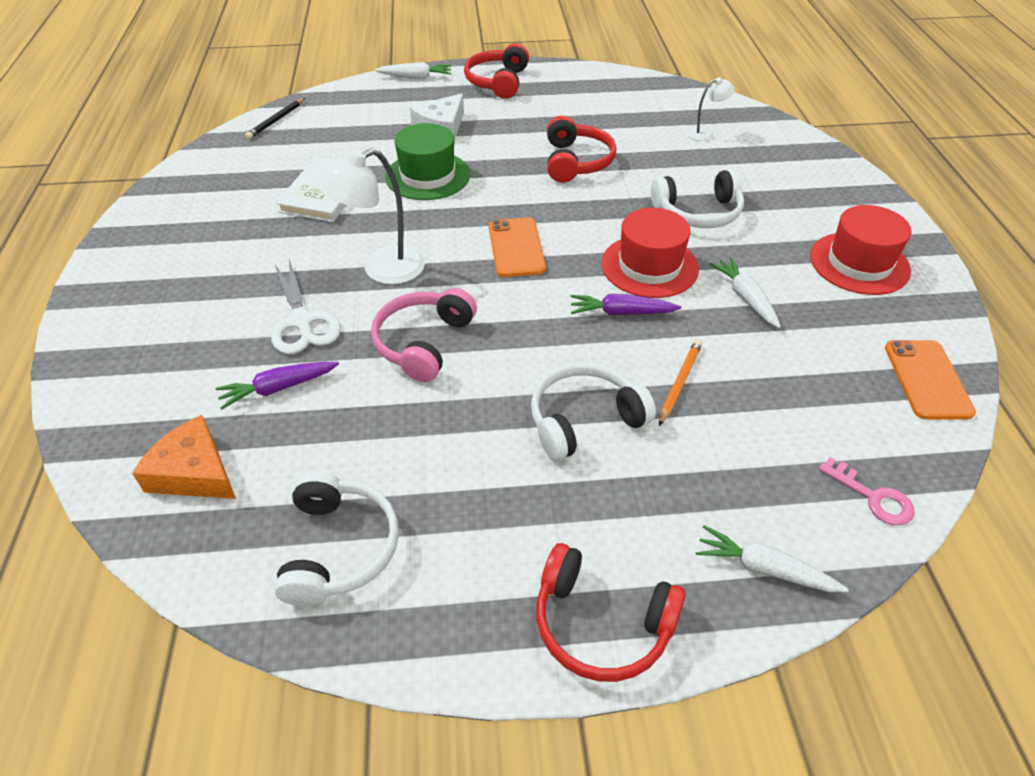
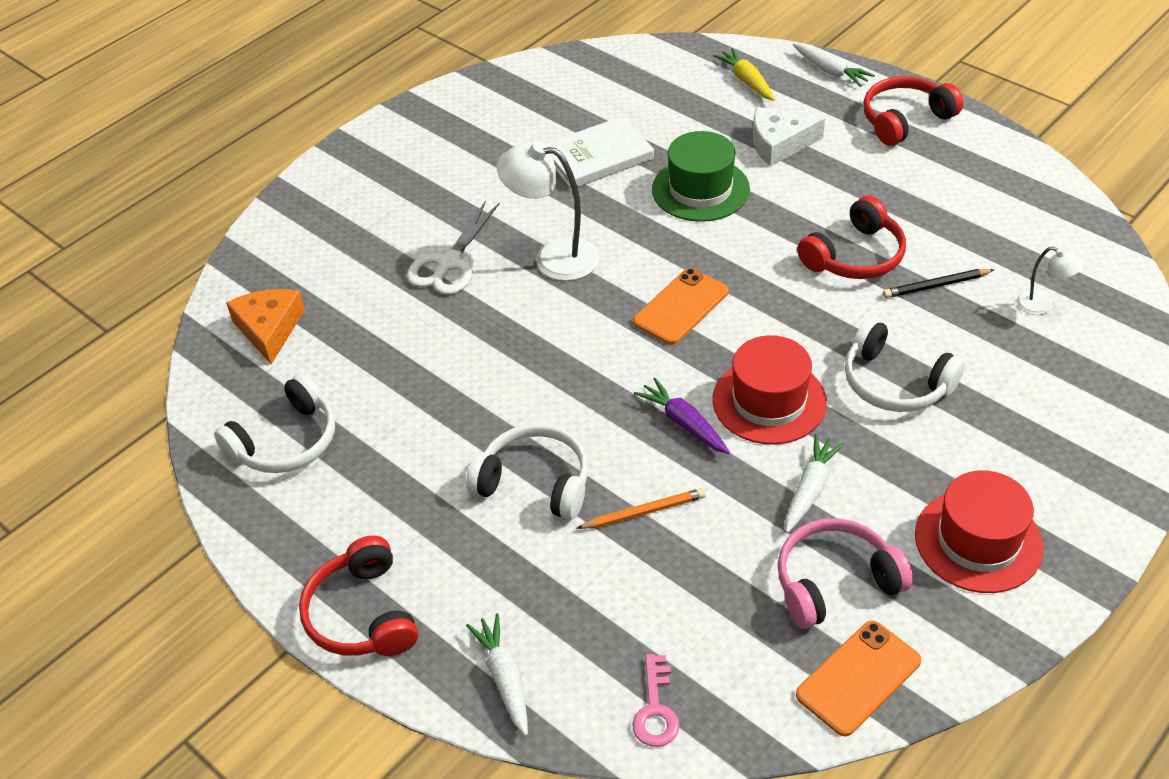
camera: 50 degrees right, 0 degrees up
purple carrot [215,362,339,409] -> none
black pencil [245,98,305,139] -> black pencil moved to [883,269,995,298]
pink headphones [371,288,477,382] -> pink headphones moved to [777,518,913,629]
none -> yellow carrot [713,48,775,101]

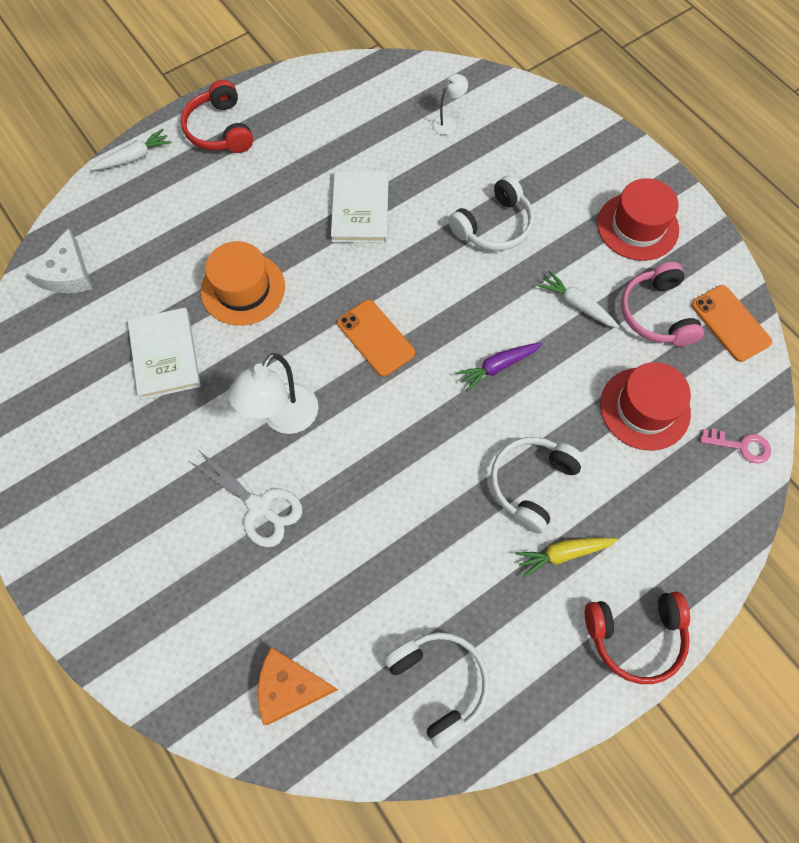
camera: 80 degrees left, 20 degrees up
white carrot [466,613,528,736] -> none
orange pencil [576,488,706,529] -> none
green hat [652,131,750,222] -> orange hat [201,241,285,326]
red hat [712,335,827,444] -> red hat moved to [600,362,691,451]
yellow carrot [713,48,775,101] -> yellow carrot moved to [515,538,618,577]
white cheese [753,107,825,167] -> white cheese moved to [26,228,92,293]
red headphones [797,196,906,279] -> white book [331,171,389,243]
black pencil [883,269,995,298] -> none

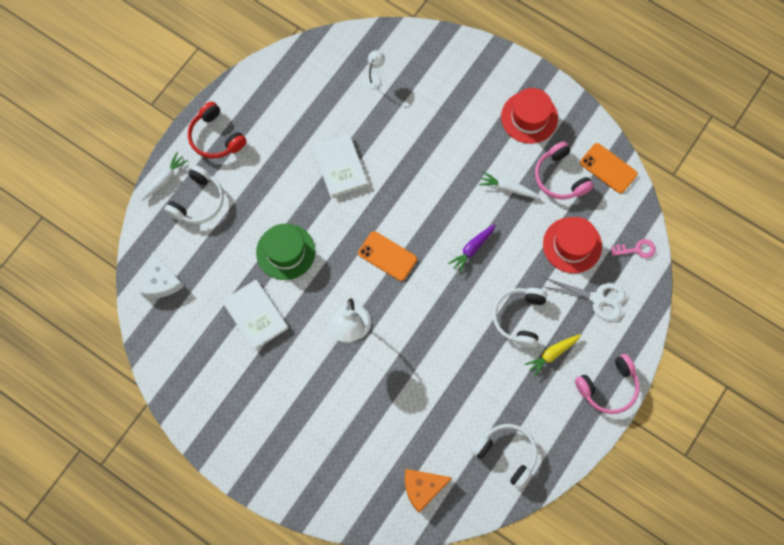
camera: 20 degrees left, 5 degrees up
white scissors [189,450,302,547] -> white scissors moved to [541,278,626,321]
orange hat [201,241,285,326] -> green hat [256,224,315,280]
white headphones [448,176,534,251] -> white headphones moved to [164,165,224,224]
red headphones [585,592,690,684] -> pink headphones [575,354,640,414]

